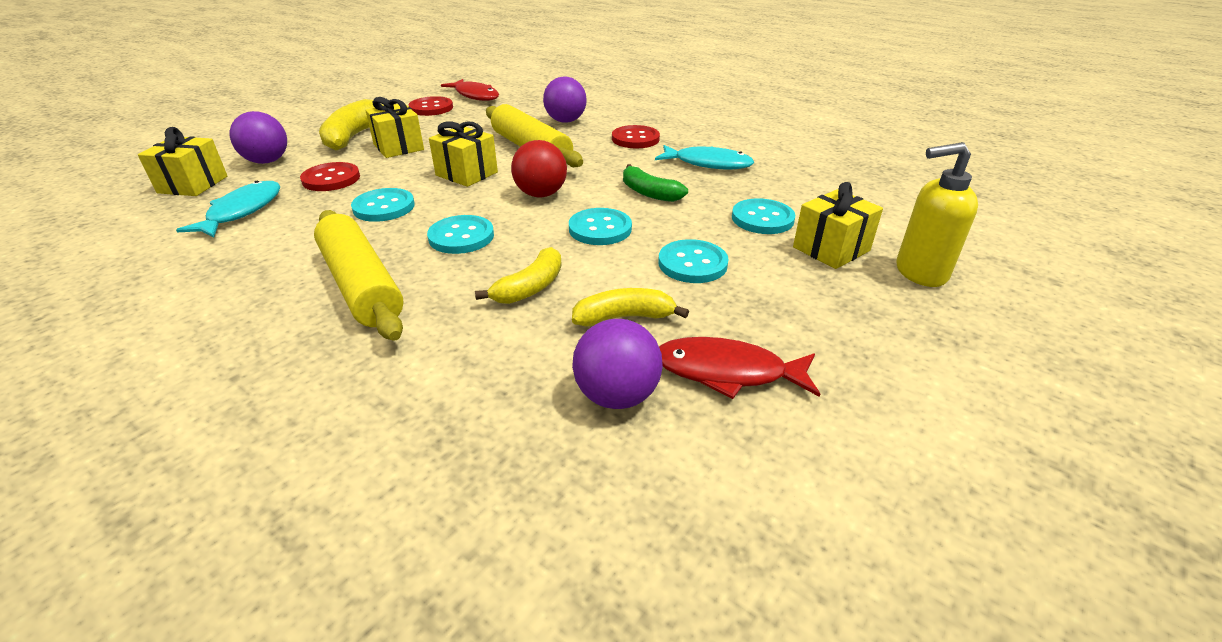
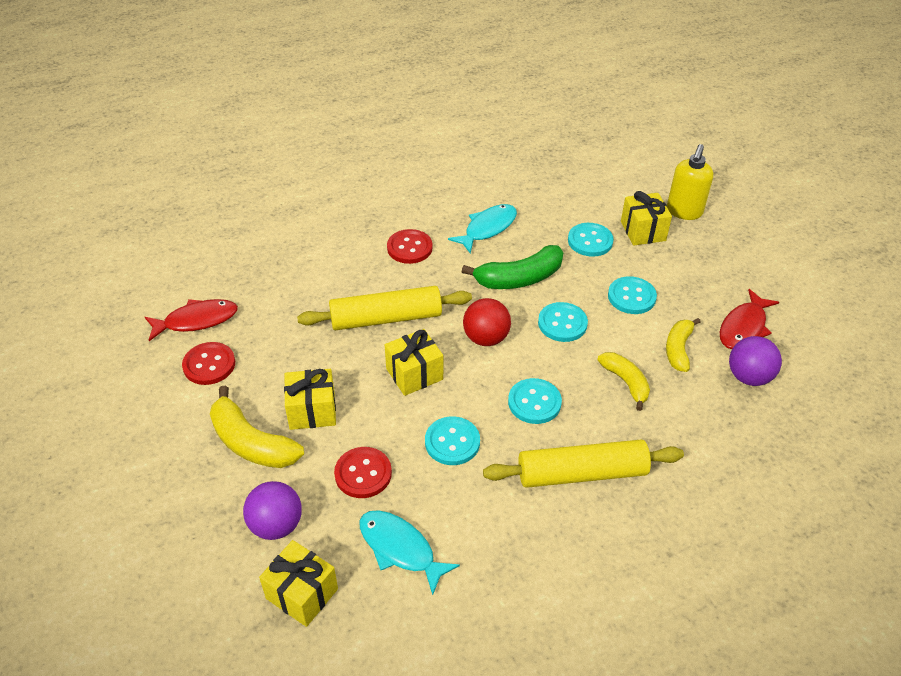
camera: 65 degrees left, 10 degrees up
purple ball [543,76,587,123] -> none
green banana [623,164,688,202] -> green banana [462,245,563,289], size x1.54

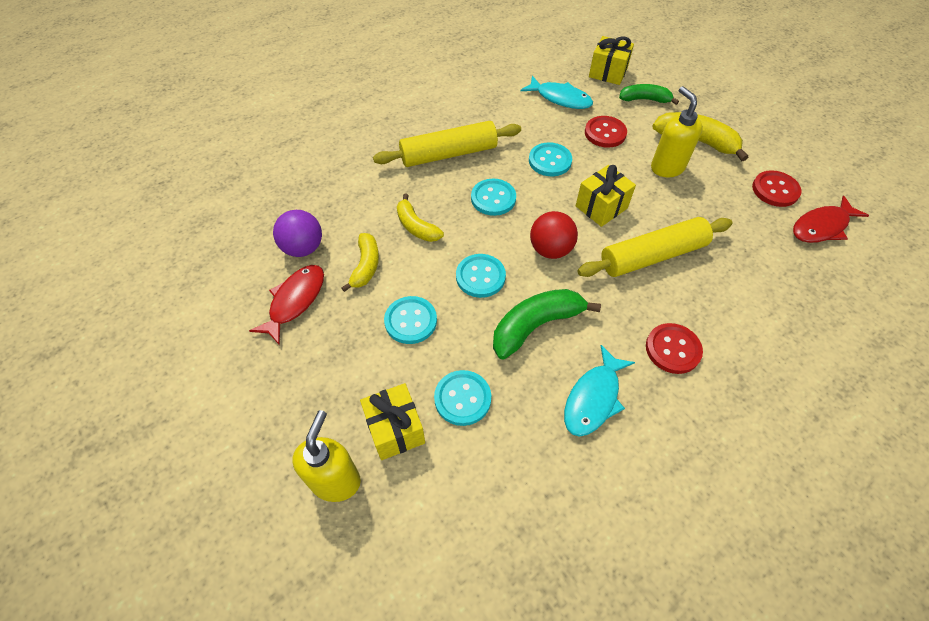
camera: 170 degrees right, 10 degrees up
purple ball [243,481,302,540] -> green banana [619,84,679,105]
yellow gift [284,369,336,430] -> yellow soap dispenser [651,86,703,178]

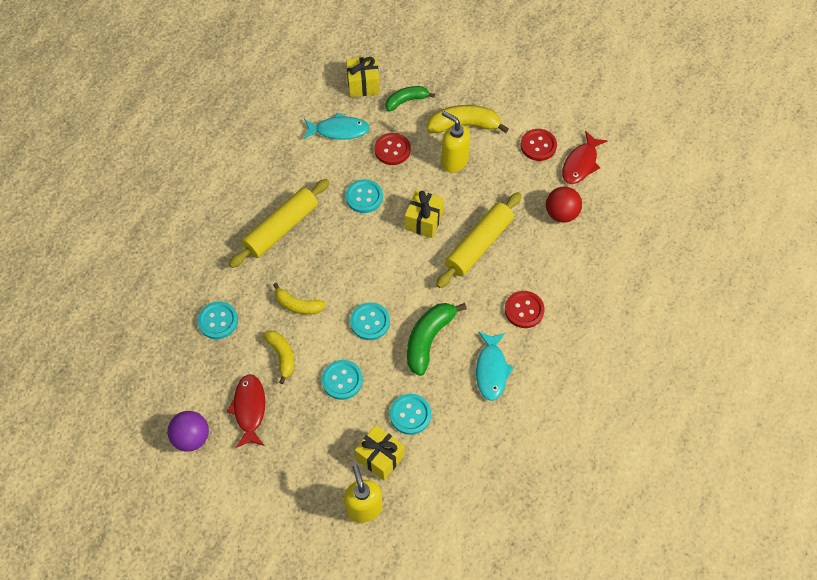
camera: 30 degrees left, 5 degrees up
purple ball [273,210,322,257] -> purple ball moved to [167,411,209,452]
turquoise button [471,179,516,216] -> turquoise button moved to [198,301,238,339]
red ball [530,211,578,259] -> red ball moved to [546,186,582,223]

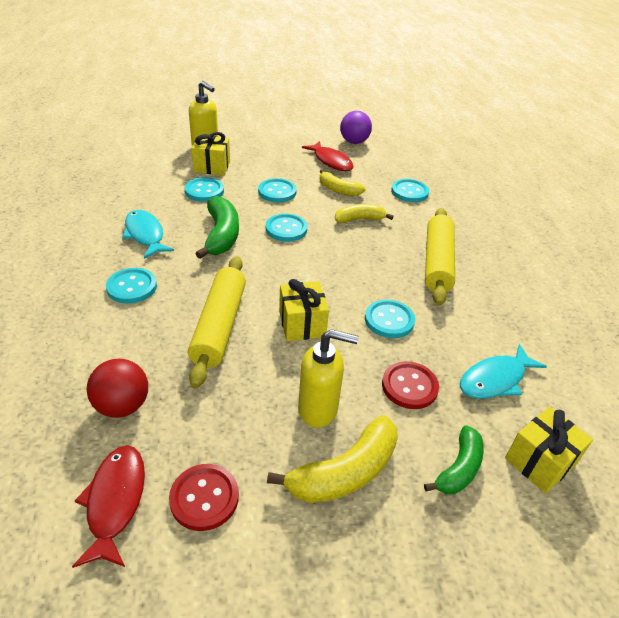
camera: 145 degrees right, 20 degrees down
red button [505,291,545,328] -> turquoise button [106,268,157,303]

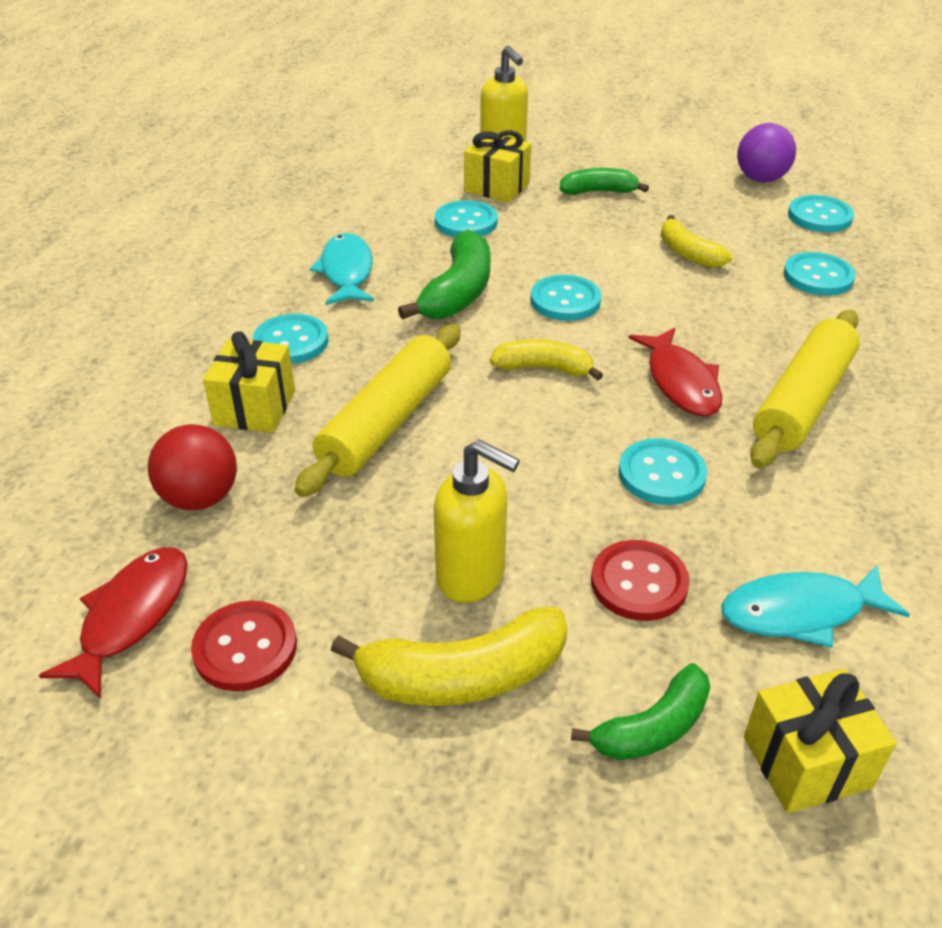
camera: 25 degrees right, 0 degrees up
turquoise button [258,178,297,202] -> turquoise button moved to [788,195,854,232]
yellow gift [279,279,329,341] -> yellow gift moved to [203,331,295,433]
red fish [302,141,353,171] -> red fish moved to [629,328,722,416]
yellow banana [335,204,394,223] -> yellow banana moved to [490,339,603,381]
none -> green banana [560,168,649,195]

